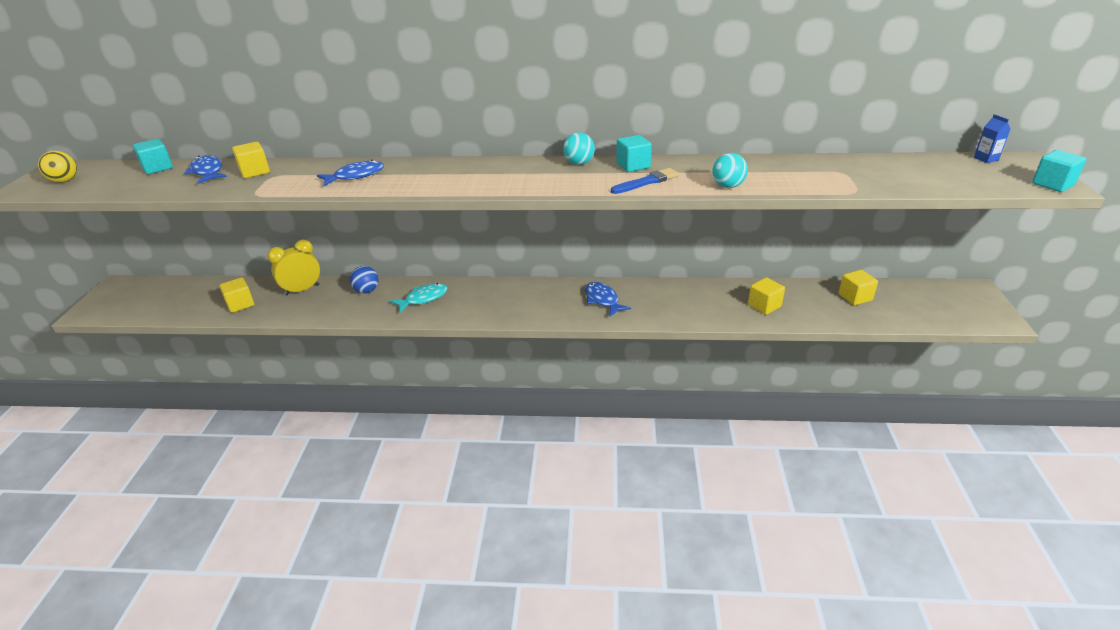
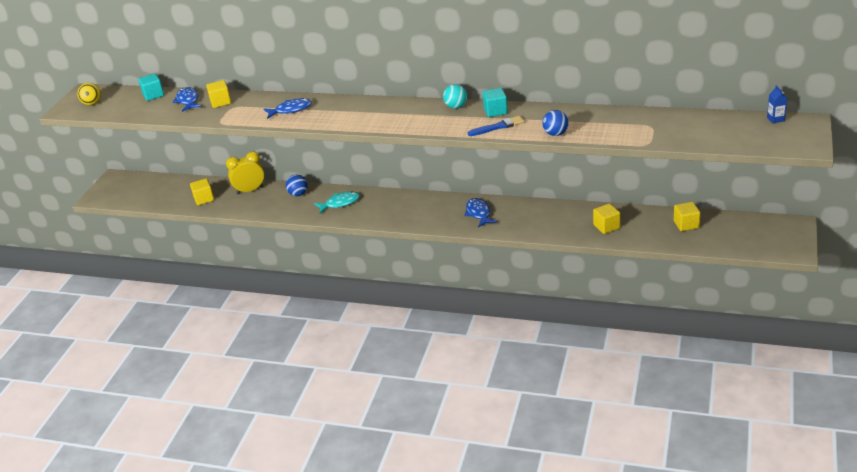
camera: 15 degrees right, 0 degrees up
turquoise ball [712,153,748,188] -> blue ball [542,110,569,136]
turquoise cube [1032,150,1086,192] -> none

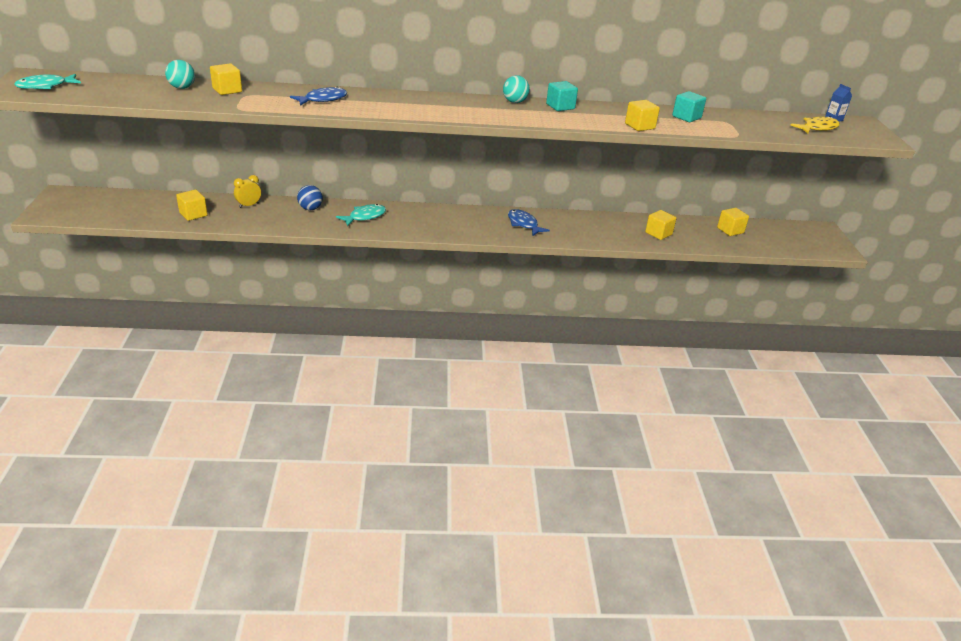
camera: 25 degrees left, 0 degrees up
yellow ball [77,83,101,105] -> turquoise fish [14,74,81,89]
turquoise cube [138,74,164,101] -> turquoise cube moved to [672,91,706,122]
blue fish [173,87,202,112] -> turquoise ball [165,60,195,89]
yellow clock [226,151,264,194] -> yellow clock [234,175,261,208], size x0.64
blue brush [468,116,525,136] -> none
blue ball [542,110,569,136] -> yellow cube [625,100,660,131]
none -> yellow fish [790,116,840,133]

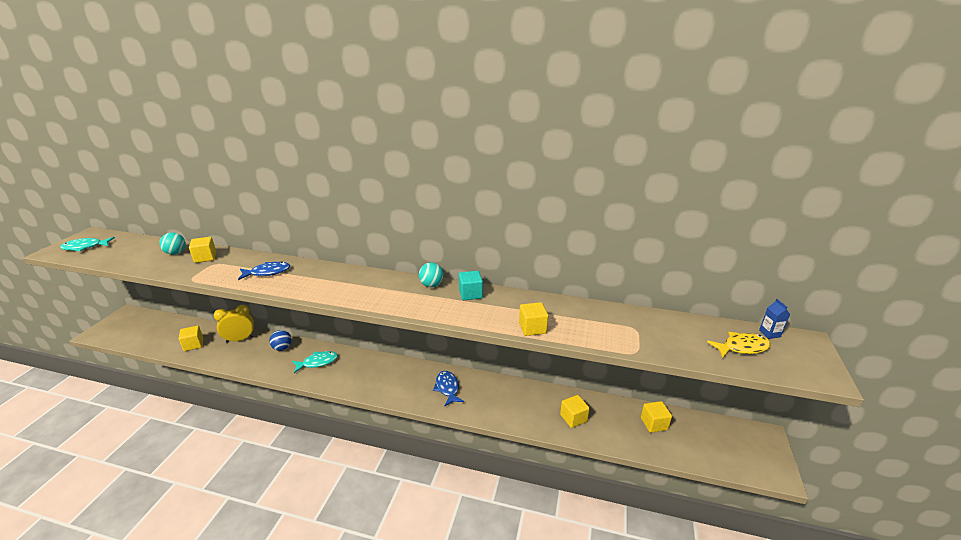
camera: 20 degrees right, 5 degrees down
yellow clock [234,175,261,208] -> yellow clock [214,305,254,343], size x1.55
turquoise cube [672,91,706,122] -> none

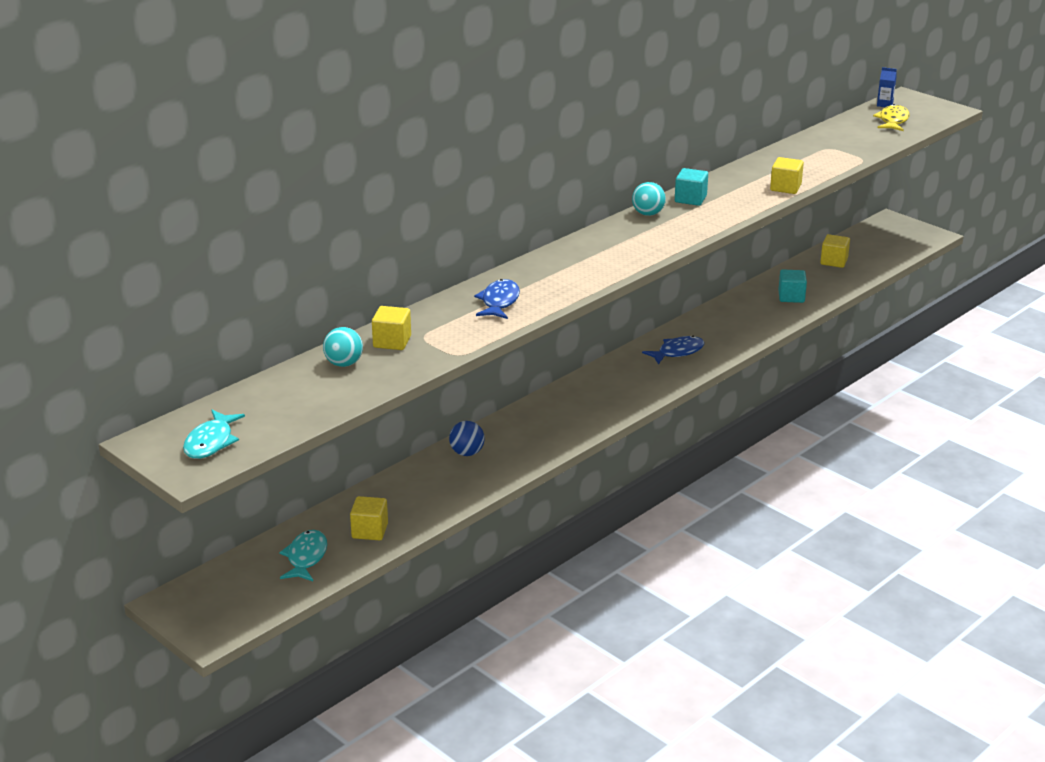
camera: 60 degrees left, 0 degrees up
yellow clock [214,305,254,343] -> none
turquoise fish [292,351,338,373] -> turquoise fish moved to [279,530,327,581]
blue fish [433,371,464,407] -> blue fish turned 135 degrees clockwise [642,336,704,365]
yellow cube [560,395,590,428] -> turquoise cube [778,270,807,303]

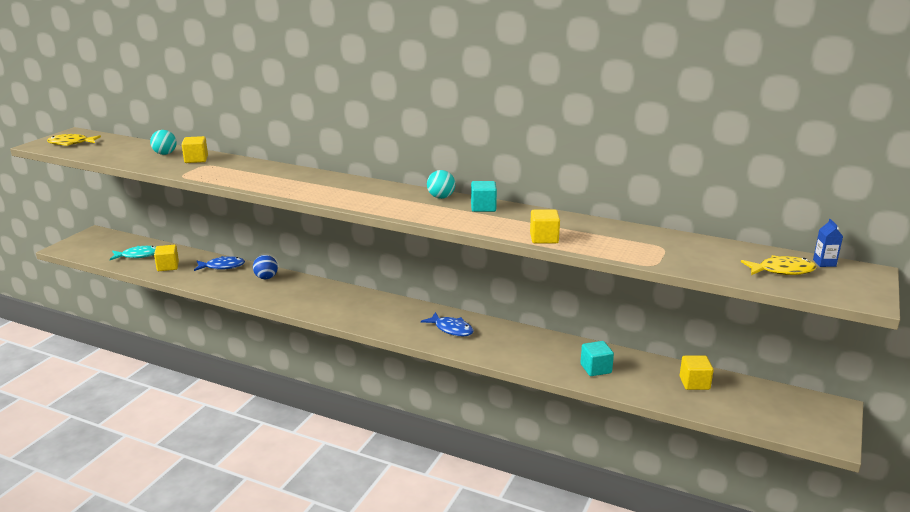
camera: 70 degrees right, 5 degrees down
turquoise fish [183,410,245,459] -> yellow fish [47,134,101,146]
blue fish [474,279,520,319] -> blue fish moved to [194,256,245,271]

